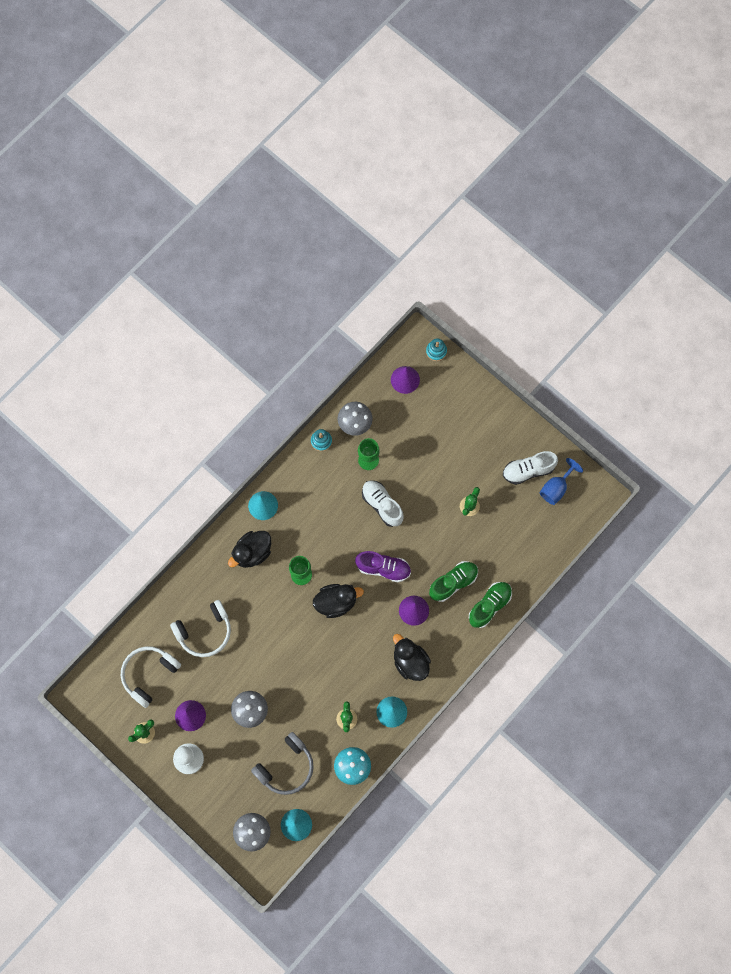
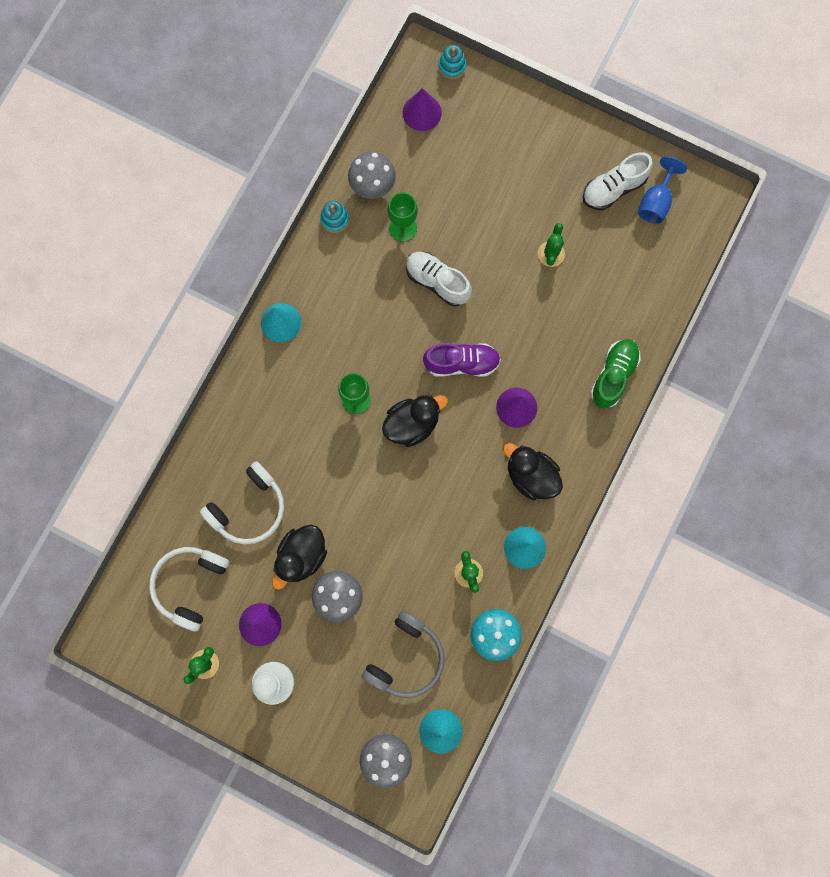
camera: 15 degrees left, 5 degrees up
black duck [228,531,271,568] -> black duck moved to [272,525,327,590]
green shoe [429,561,478,602] -> none

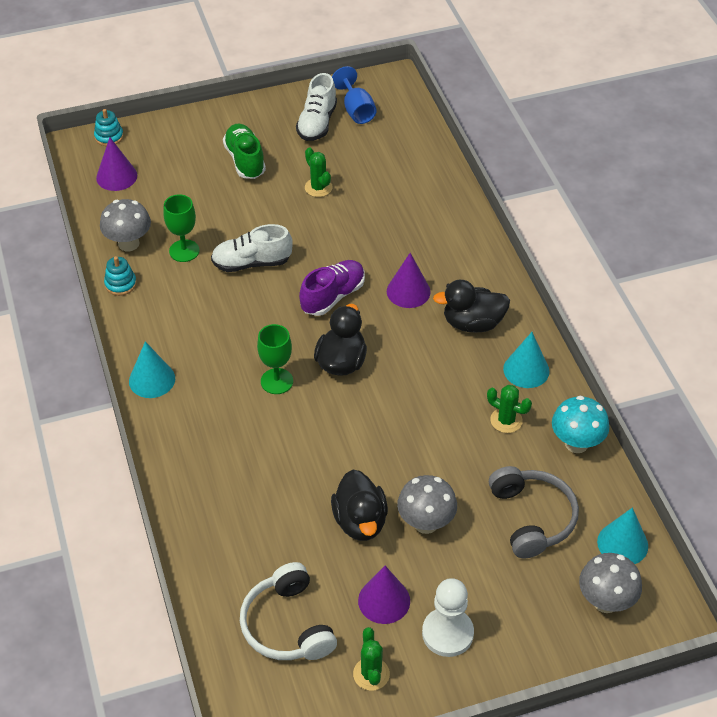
camera: 45 degrees left, 30 degrees down
white headphones [200,461,284,544] -> none
green shoe [590,339,641,409] -> green shoe moved to [223,124,266,179]

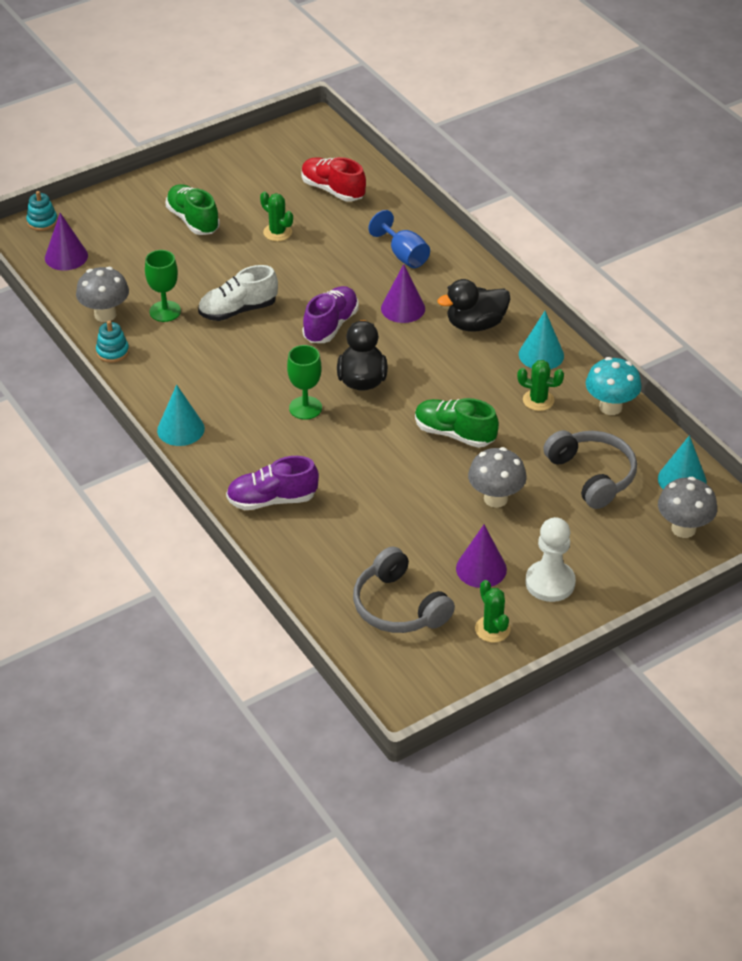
camera: 15 degrees left, 5 degrees down
white headphones [240,562,337,660] -> grey headphones [353,547,455,633]
white shoe [296,73,337,141] -> none
black duck [331,469,388,541] -> none
blue goblet [332,66,377,124] -> blue goblet moved to [368,210,430,268]
none -> purple shoe [226,456,319,510]
none -> red shoe [301,157,366,202]
none -> green shoe [415,398,499,448]

